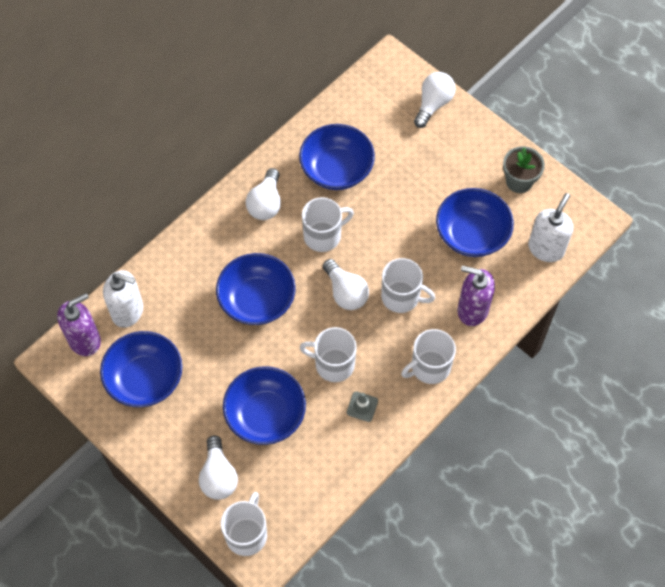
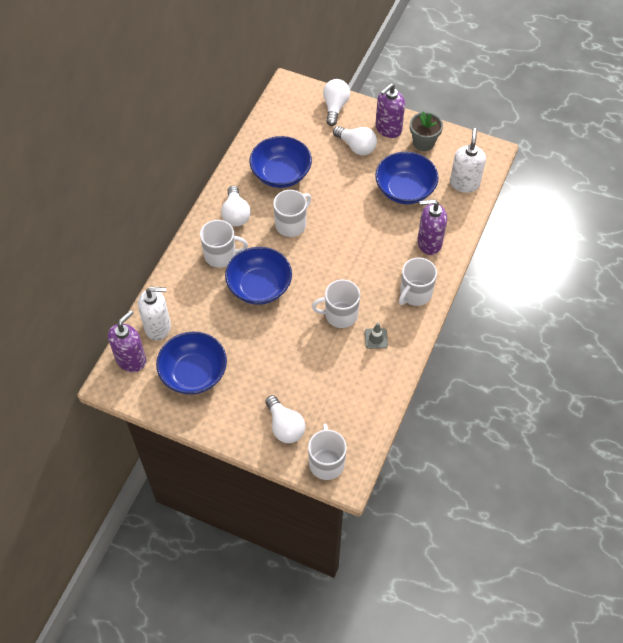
camera: 20 degrees left, 5 degrees down
blue bowl [223,366,306,445] -> none
white light bulb [323,259,369,310] -> white light bulb moved to [333,126,377,155]
white mug [381,258,435,313] -> white mug moved to [200,220,248,268]
none -> purple soap dispenser [375,83,405,138]

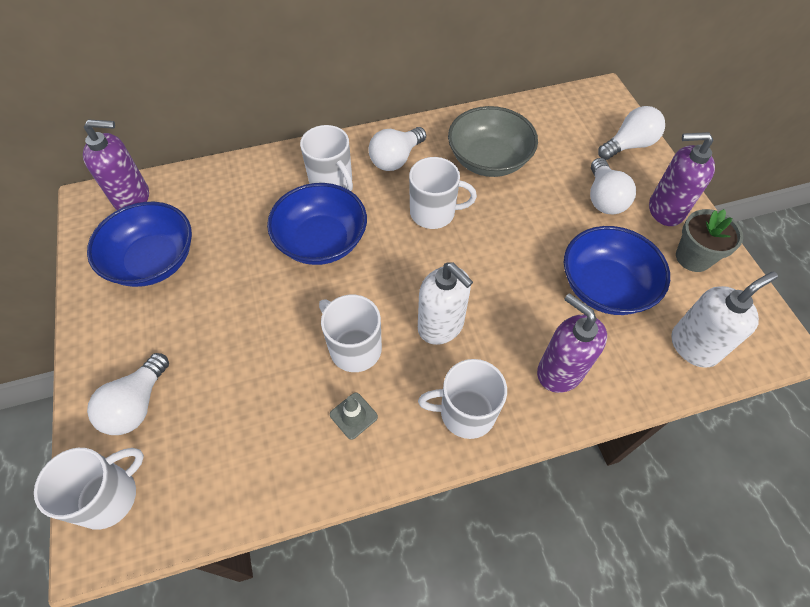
camera: 50 degrees right, 0 degrees up
white soap dispenser [138,287,171,341] -> white soap dispenser moved to [418,263,473,345]
blue bowl [250,136,312,188] -> grey bowl [448,106,538,177]

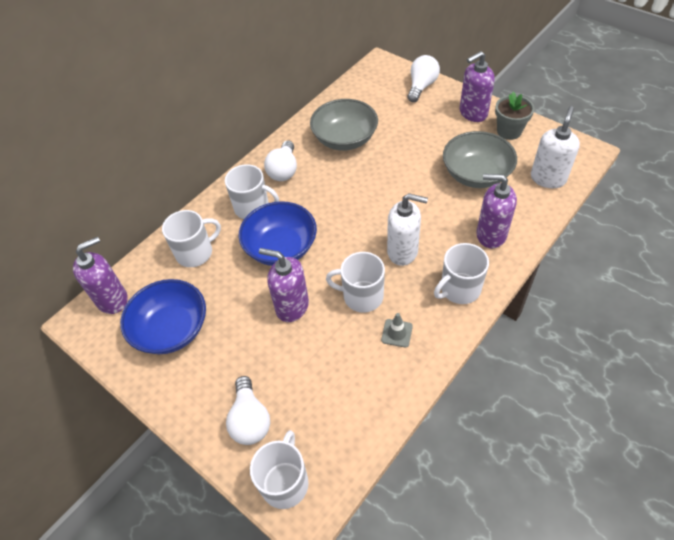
camera: 30 degrees left, 5 degrees down
white mug [409,157,477,229] -> white mug moved to [162,210,221,267]
blue bowl [564,226,670,315] -> grey bowl [443,131,517,188]
white light bulb [590,158,636,214] -> none
none -> purple soap dispenser [259,248,309,322]

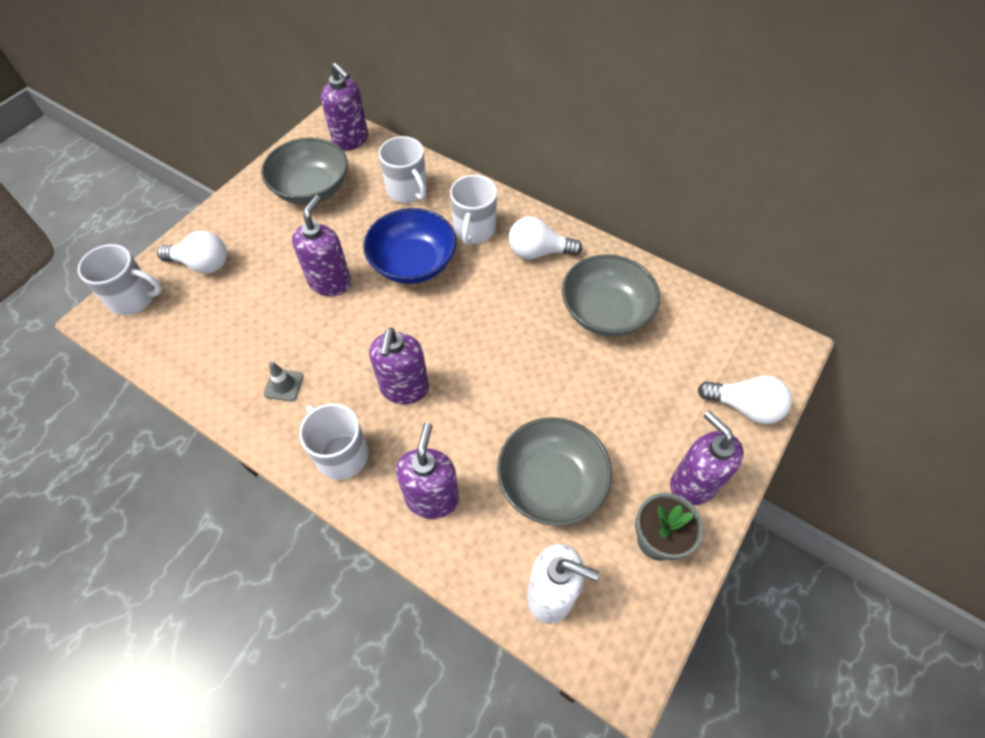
camera: 80 degrees right, 5 degrees up
blue bowl [120,279,206,354] -> grey bowl [261,137,348,205]
white light bulb [226,376,270,445] -> white light bulb turned 150 degrees counterclockwise [157,231,227,274]
white mug [326,252,385,312] -> none
white soap dispenser [387,193,428,266] -> purple soap dispenser [369,327,429,404]

